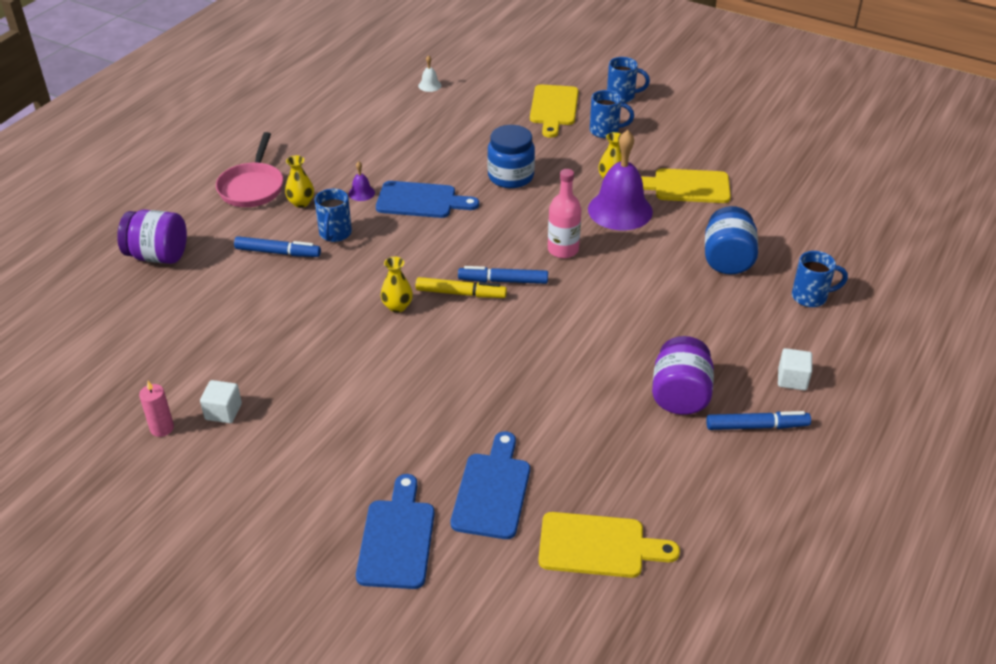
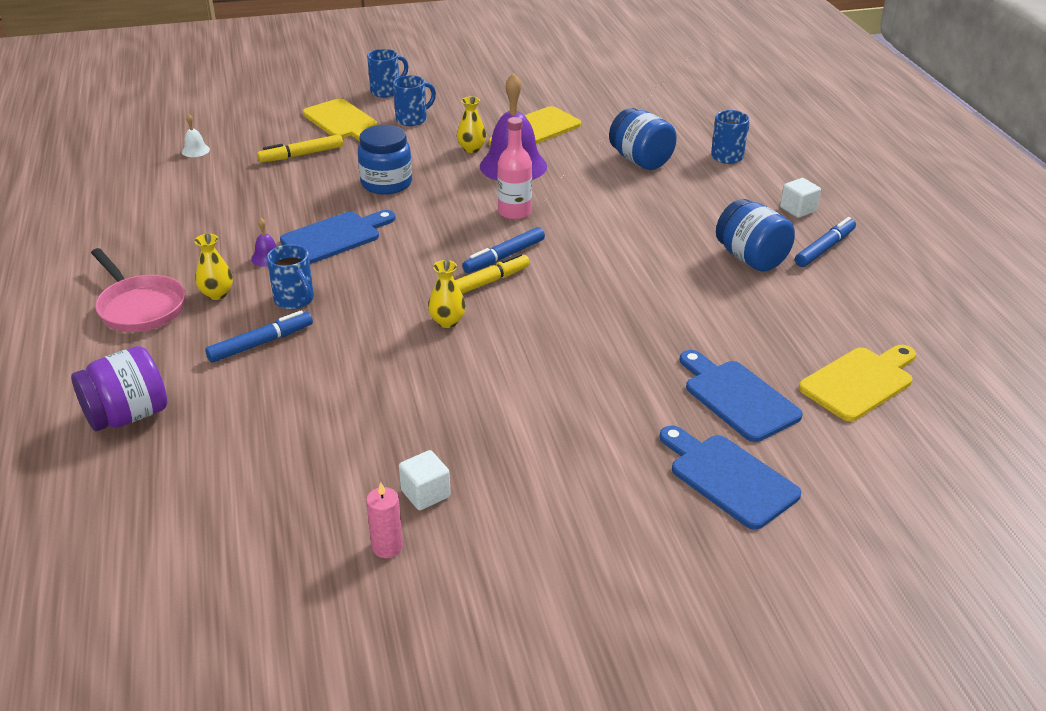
camera: 45 degrees left, 5 degrees down
purple jar [652,336,714,415] -> blue jar [716,199,795,272]
none -> yellow marker [257,134,343,162]

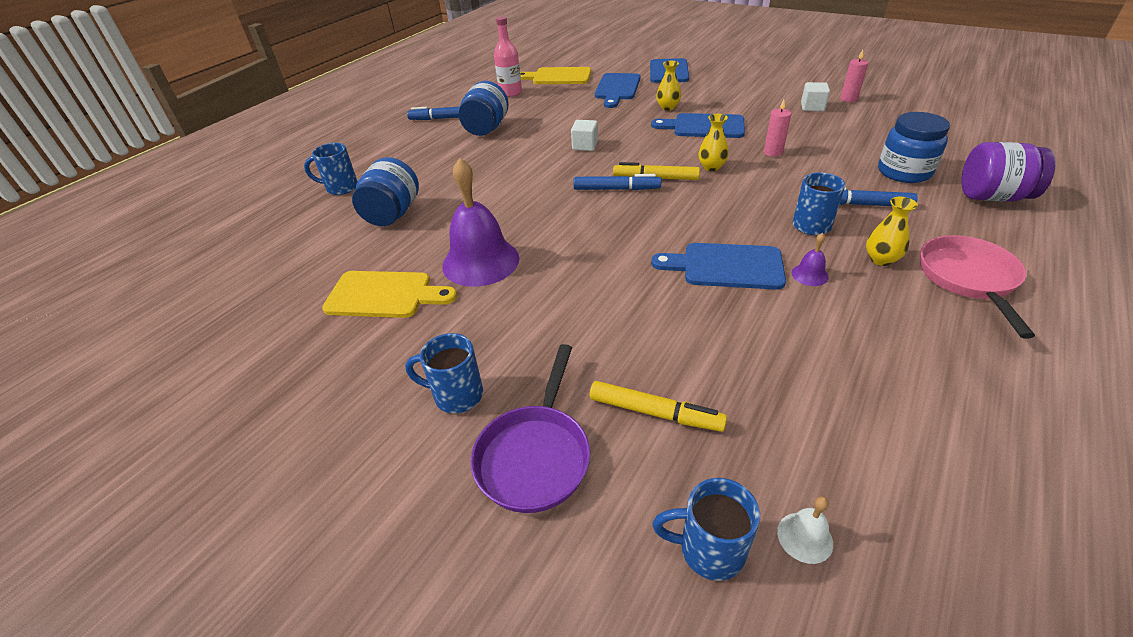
camera: 130 degrees left, 5 degrees up
yellow cutting board [303,98,377,141] -> purple pan [471,344,590,513]
blue jar [358,125,412,195] -> blue jar moved to [878,112,950,183]
blue mug [367,49,408,98] -> blue mug moved to [652,478,760,581]
yellow vase [457,97,486,153] -> yellow vase moved to [656,61,681,111]
pink bottle [497,117,532,220] -> pink bottle moved to [494,16,522,97]
white cube [780,178,821,218] -> white cube moved to [571,120,598,151]
none -> blue cutting board [651,113,745,138]
none -> pink candle [764,100,791,157]

